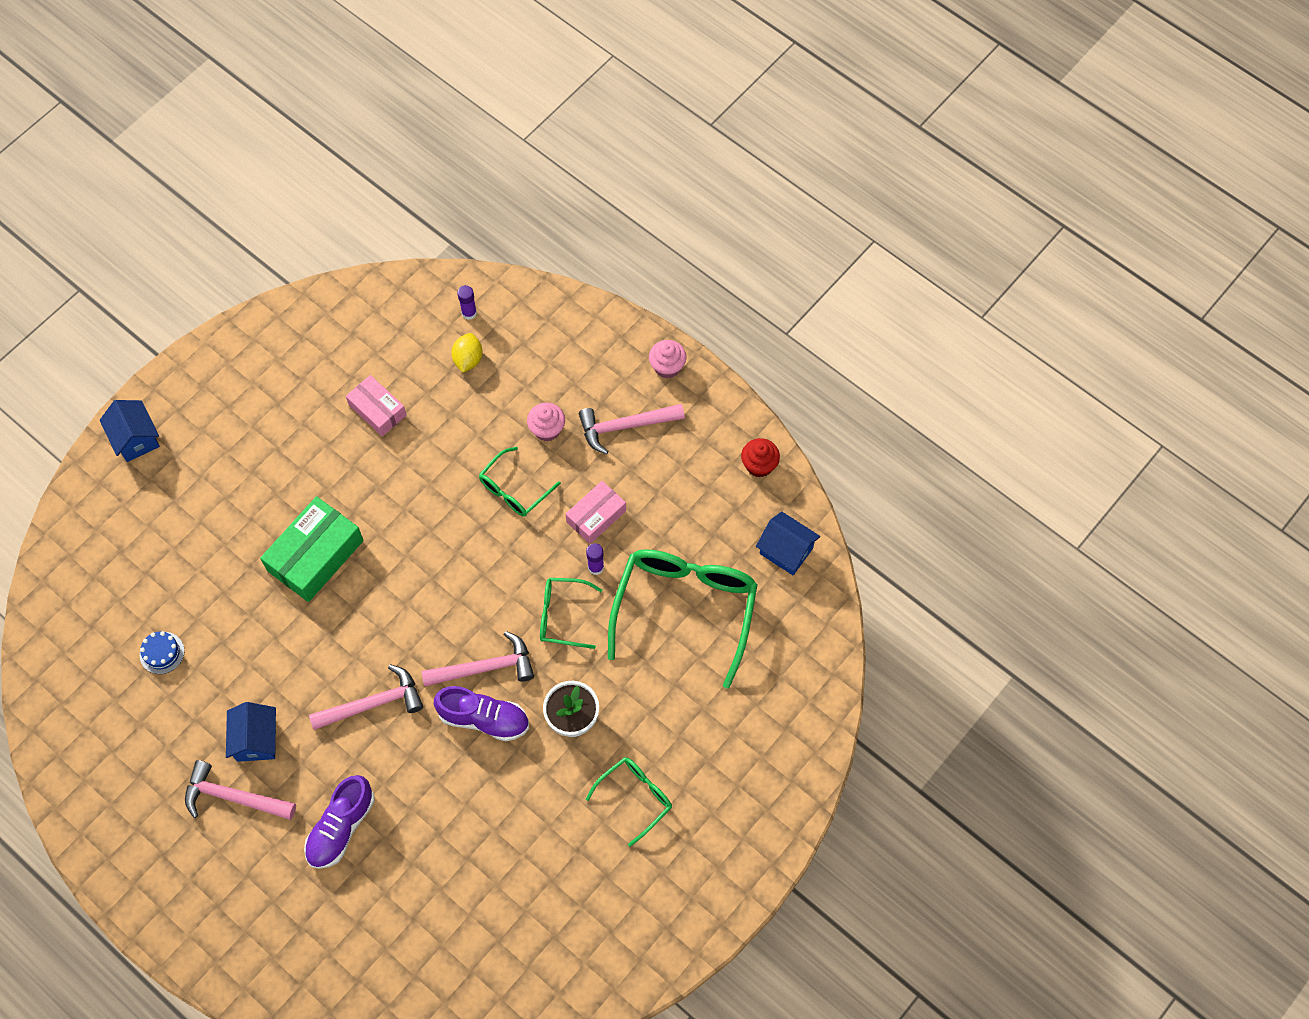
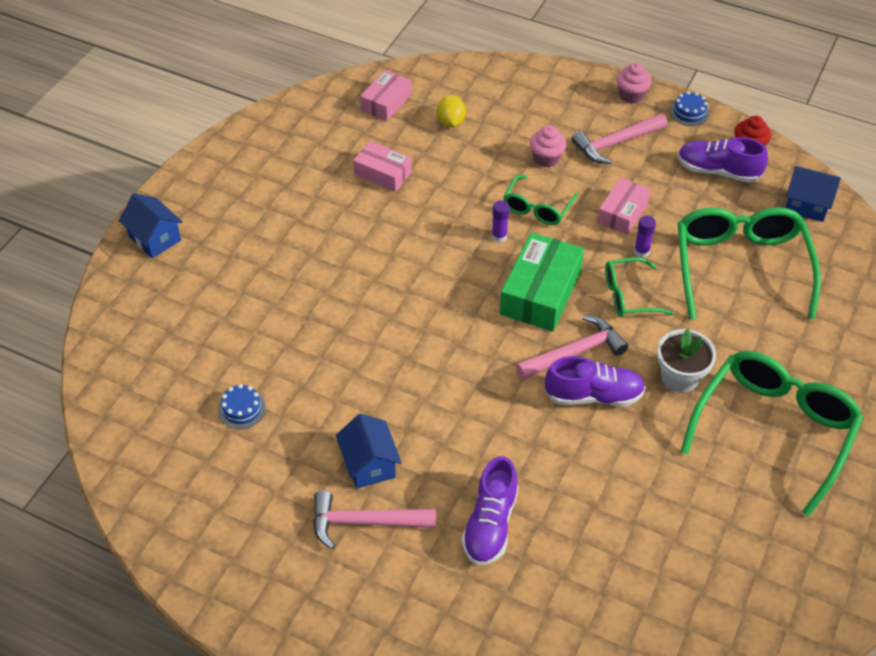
camera: 15 degrees left, 15 degrees down
green box [260,496,364,602] -> green box moved to [500,232,584,331]
pink hammer [309,664,423,730] -> none
purple glue stick [457,285,477,320] -> purple glue stick moved to [492,200,510,242]
green glasses [586,757,672,847] -> green glasses [681,351,863,517], size x1.95
none -> pink box [360,70,411,121]
none -> blue cake [670,91,709,126]
none -> purple shoe [678,137,768,183]

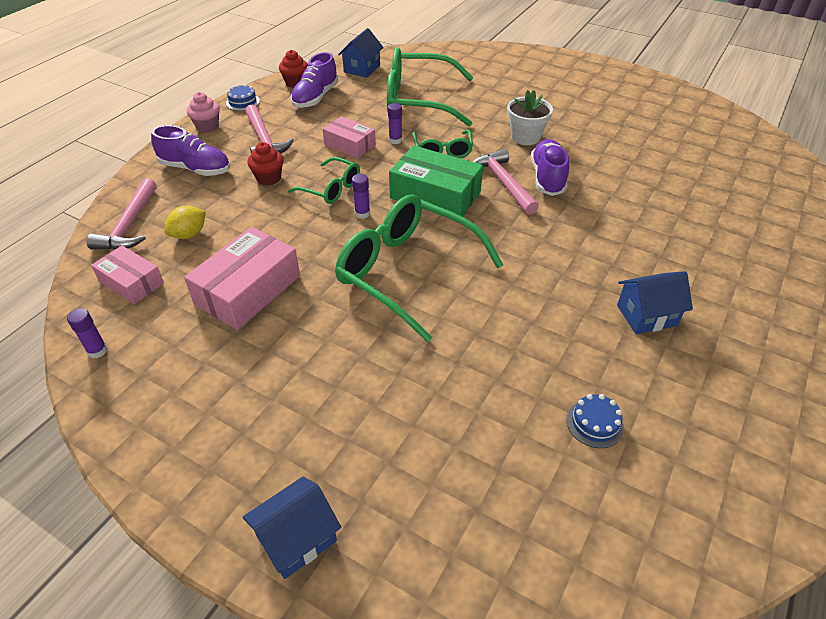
camera: 85 degrees left, 5 degrees down
pink hammer [313,491,436,549] -> pink hammer moved to [86,178,157,250]
pink box [353,141,412,192] -> pink box [184,227,300,330], size x1.62
yellow lemon [437,95,466,127] -> yellow lemon turned 45 degrees counterclockwise [164,206,206,239]
purple shoe [462,456,518,566] -> purple shoe moved to [151,125,230,176]
pink cupcake [530,125,567,167] -> red cupcake [247,142,284,186]
green glasses [681,351,863,517] -> green glasses moved to [335,194,503,342]
none -> purple glue stick [67,308,107,358]

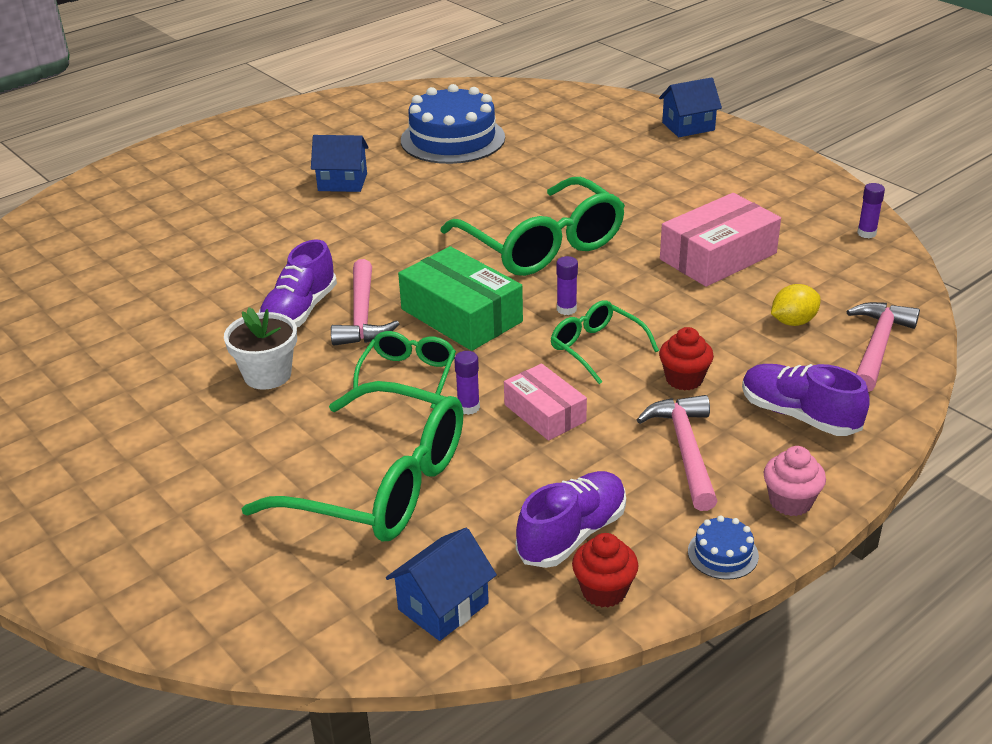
camera: 160 degrees left, 10 degrees down
pink box [91,245,164,304] -> none
blue cake [567,394,624,448] -> blue cake [401,84,505,164], size x2.41

